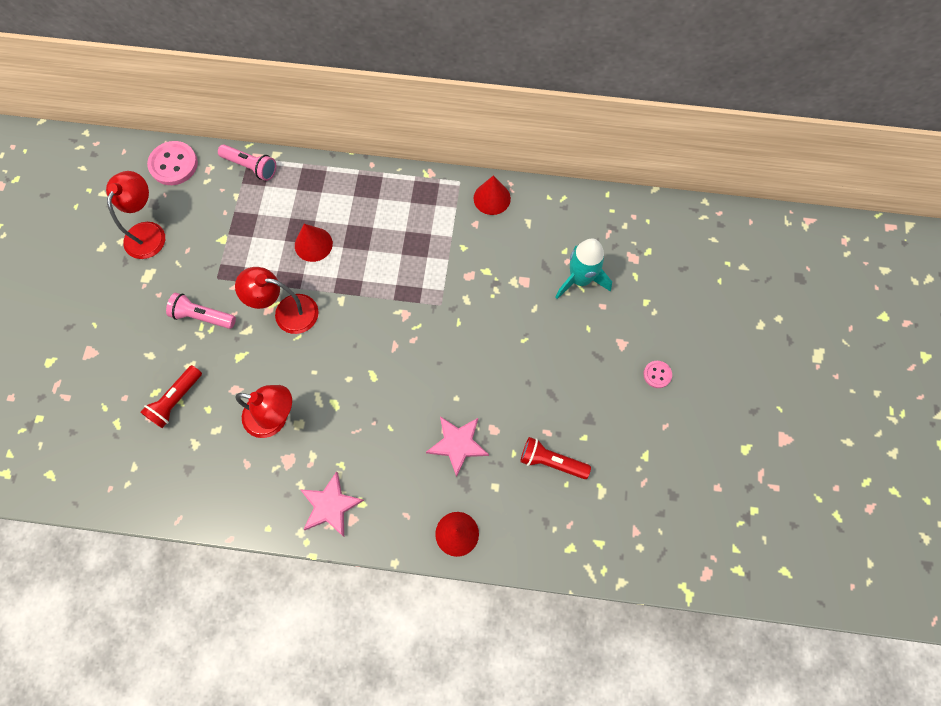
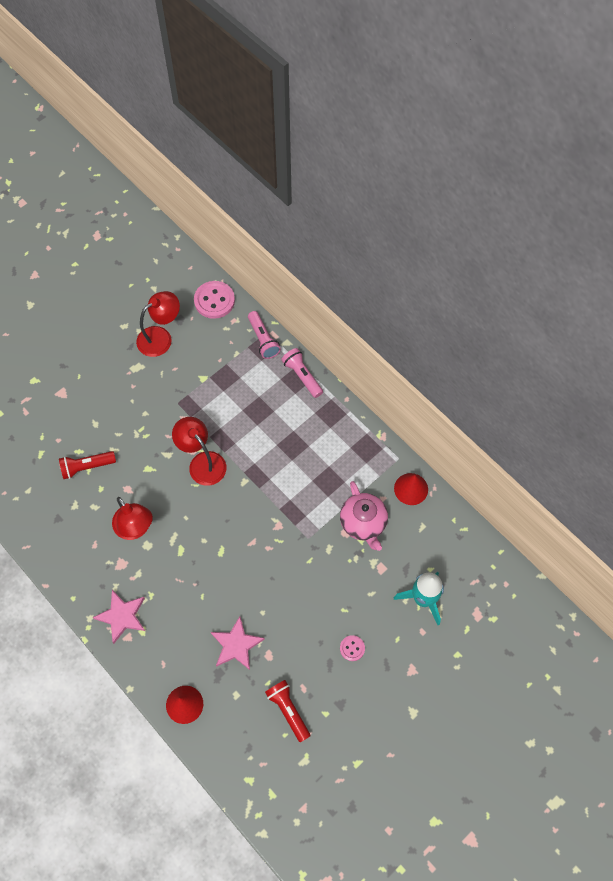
camera: 40 degrees right, 5 degrees down
pink flashlight [166,293,236,329] -> pink flashlight moved to [281,348,323,398]
red cone [295,224,333,262] -> none
pink button [643,361,672,388] -> pink button moved to [340,635,365,661]
none -> pink teapot [340,481,388,551]

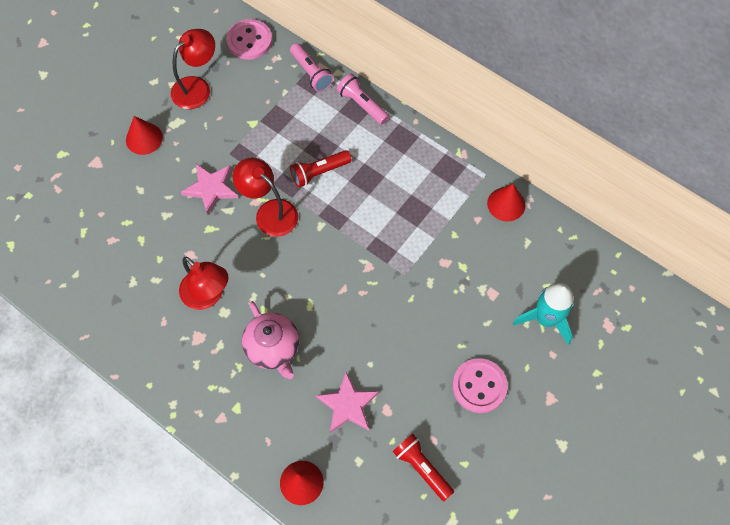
camera: 10 degrees left, 0 degrees up
red flashlight [59,451,116,479] -> red flashlight moved to [290,150,351,188]
pink star [93,590,145,644] -> pink star moved to [181,164,238,215]
pink teapot [340,481,388,551] -> pink teapot moved to [242,301,299,379]
pink button [340,635,365,661] -> pink button [452,358,508,413], size x1.89
none -> red cone [126,116,163,155]

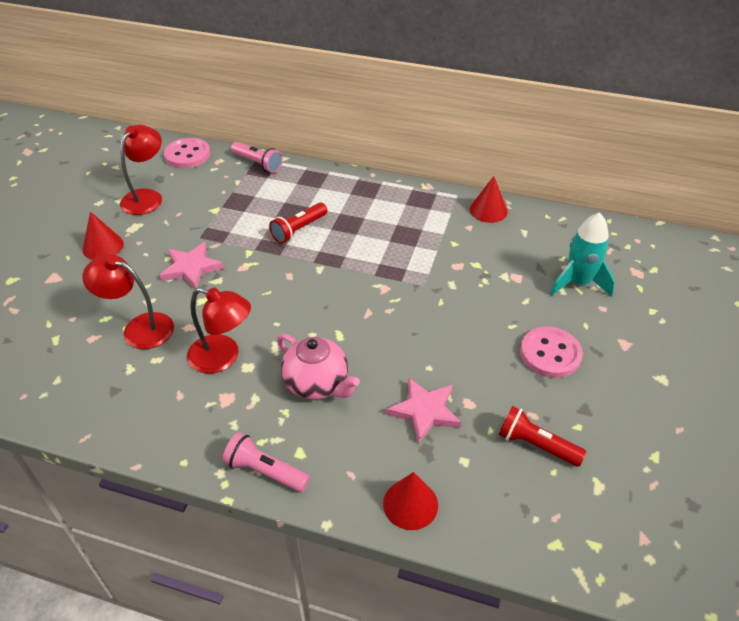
camera: 20 degrees left, 20 degrees down
red lamp [233,158,298,237] -> red lamp moved to [82,254,174,349]
pink flashlight [337,74,389,125] -> pink flashlight moved to [223,432,310,492]

